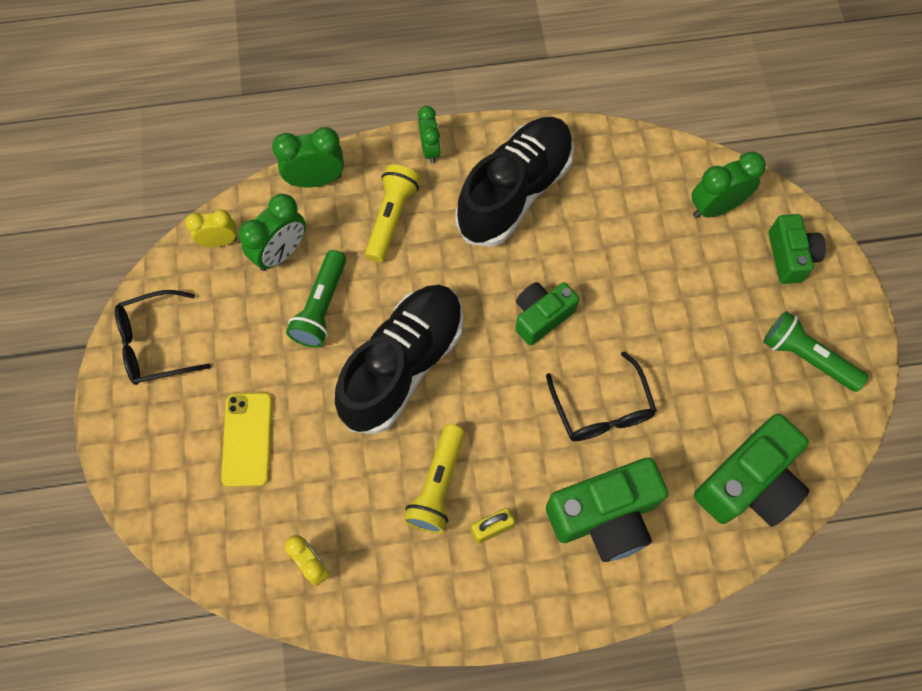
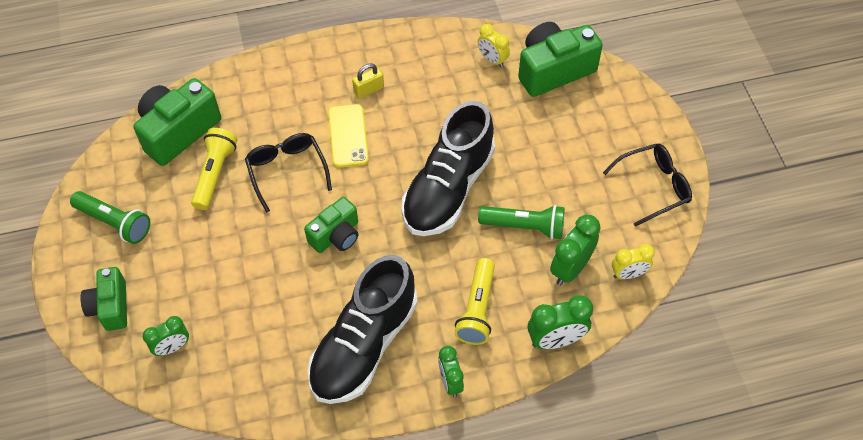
camera: 175 degrees right, 10 degrees down
yellow phone [221,393,272,487] -> yellow phone moved to [328,104,369,168]
green flashlight [286,250,346,348] -> green flashlight turned 90 degrees clockwise [478,205,565,240]
yellow flashlight [404,424,465,534] -> yellow flashlight moved to [191,128,237,210]
green camera [546,458,668,562] -> green camera moved to [518,22,603,97]
green clock [691,151,766,218] -> green clock [143,316,189,356], size x0.67

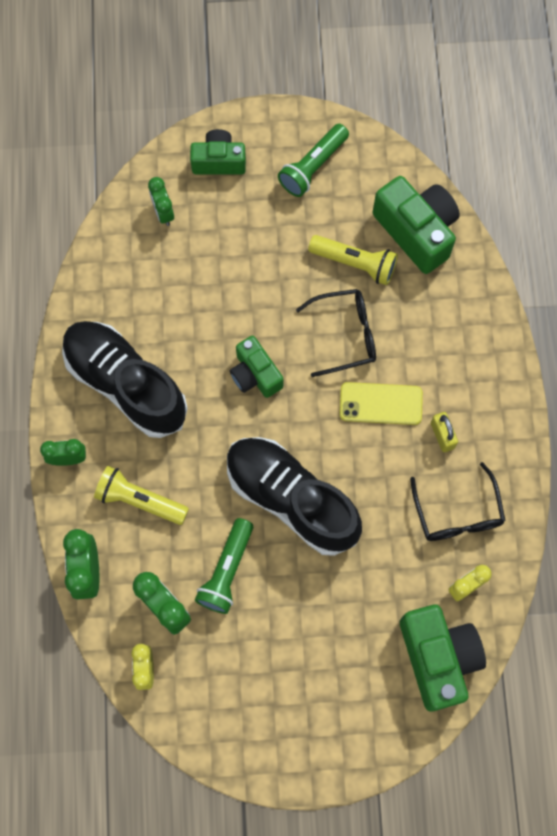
camera: 100 degrees right, 15 degrees up
black glasses [603,144,692,227] -> black glasses moved to [410,462,506,541]

